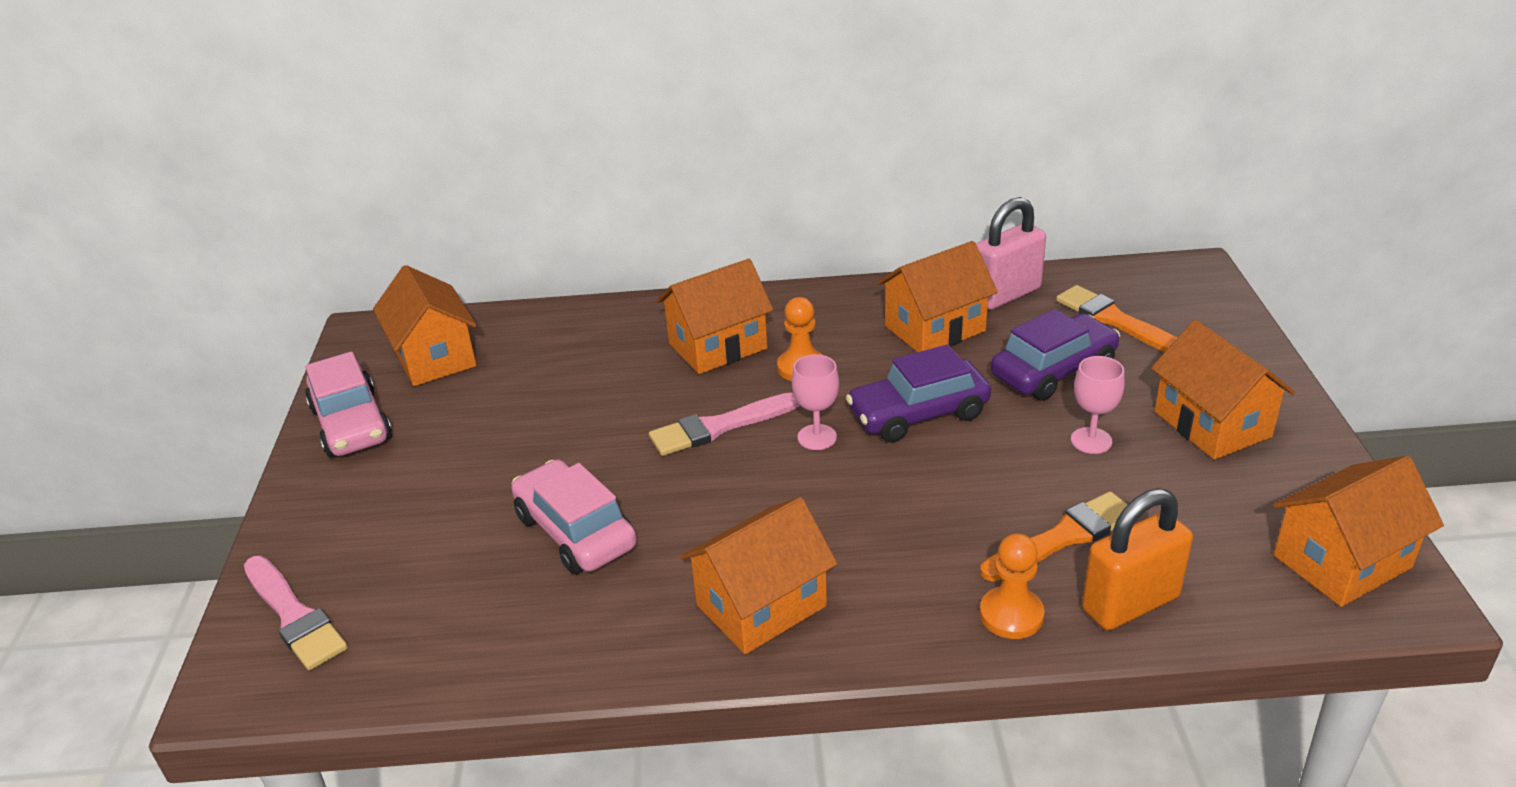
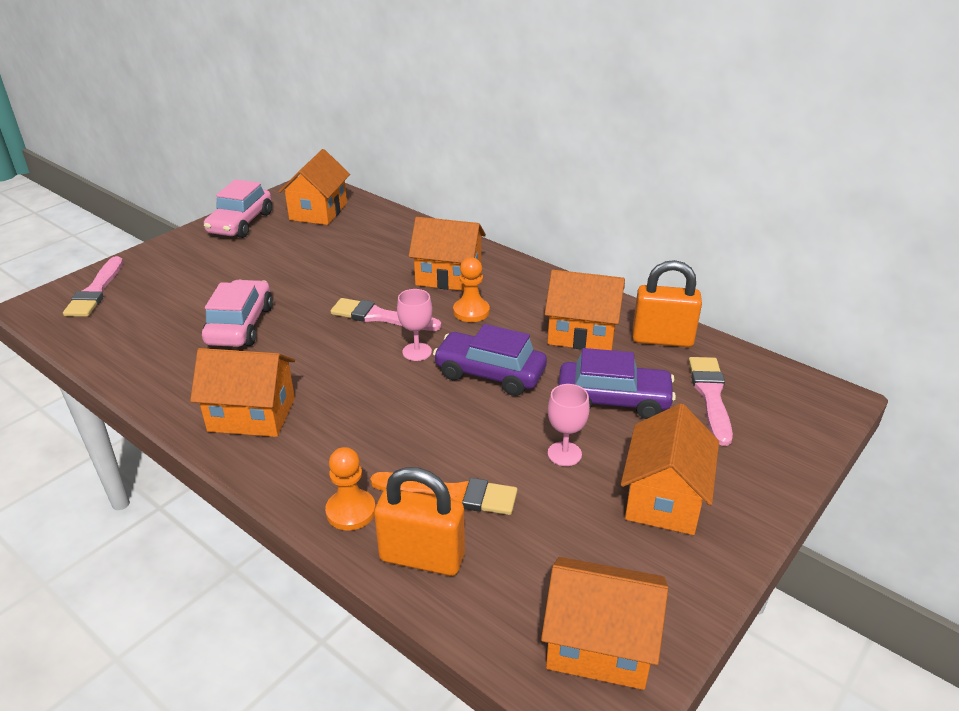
camera: 40 degrees right, 0 degrees up
pink padlock [976,197,1046,310] -> orange padlock [632,260,702,347]
orange brush [1056,285,1177,352] -> pink brush [689,357,733,446]

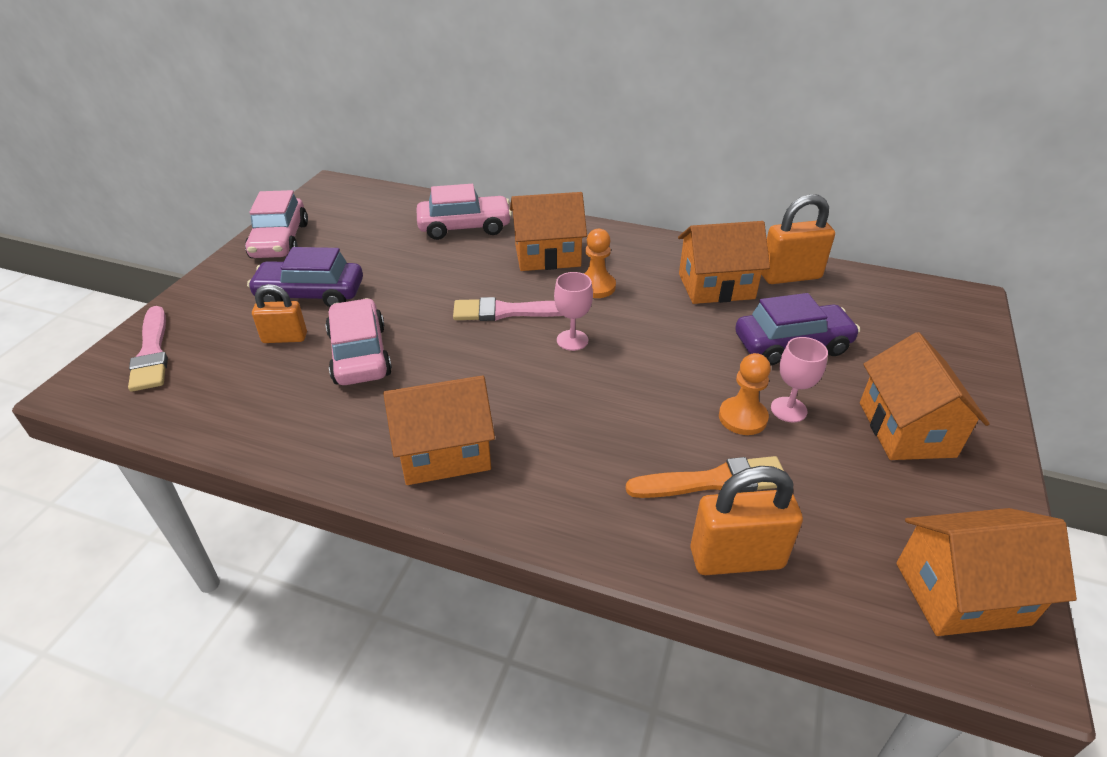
camera: 20 degrees left, 5 degrees up
orange house [278,149,350,225] -> none
orange pawn [325,447,376,531] -> orange pawn moved to [719,353,771,435]
purple car [433,324,547,396] -> purple car moved to [247,247,363,307]
pink brush [689,357,733,446] -> none
none -> orange padlock [252,284,307,343]
none -> pink car [417,184,512,240]

